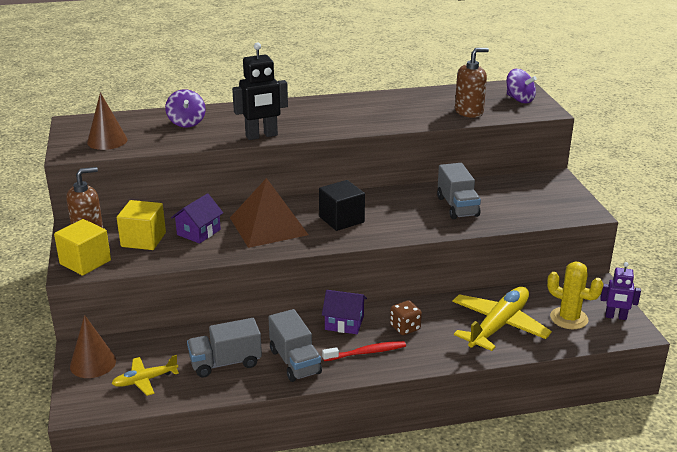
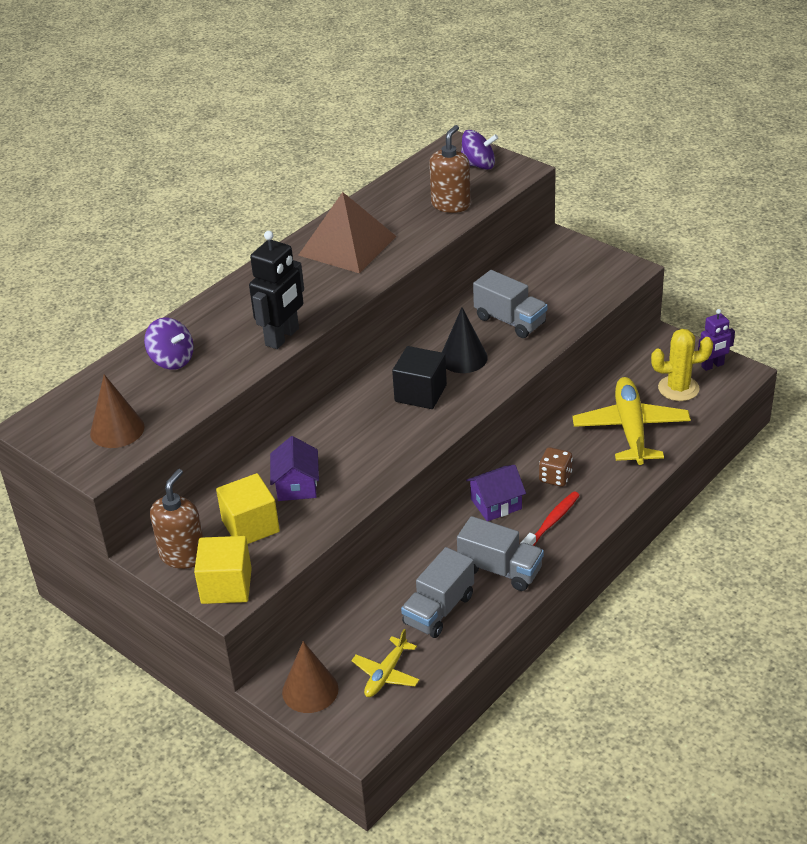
camera: 35 degrees left, 10 degrees up
brown pyramid [230,178,309,248] -> brown pyramid moved to [298,192,397,273]
none -> black cone [442,307,488,373]

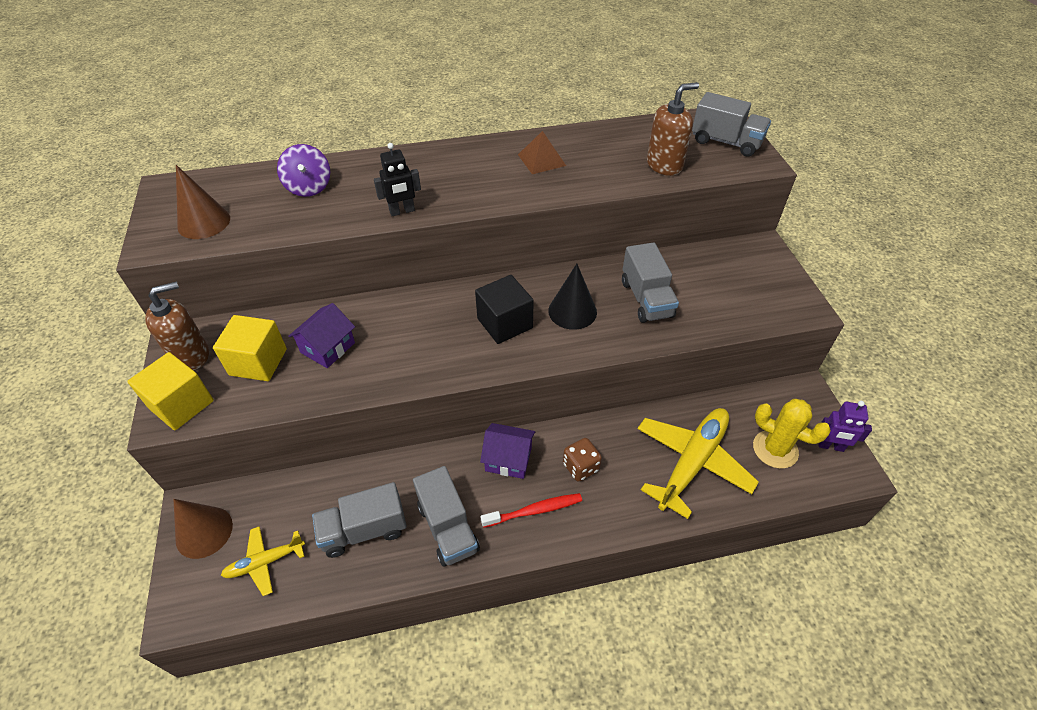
camera: 35 degrees right, 10 degrees up
black robot [249,231,304,349] -> black robot [374,143,421,216], size x0.62
brown pyramid [298,192,397,273] -> brown pyramid [518,131,566,174], size x0.53
purple spinning top [461,130,498,170] -> grey truck [692,92,771,157]

